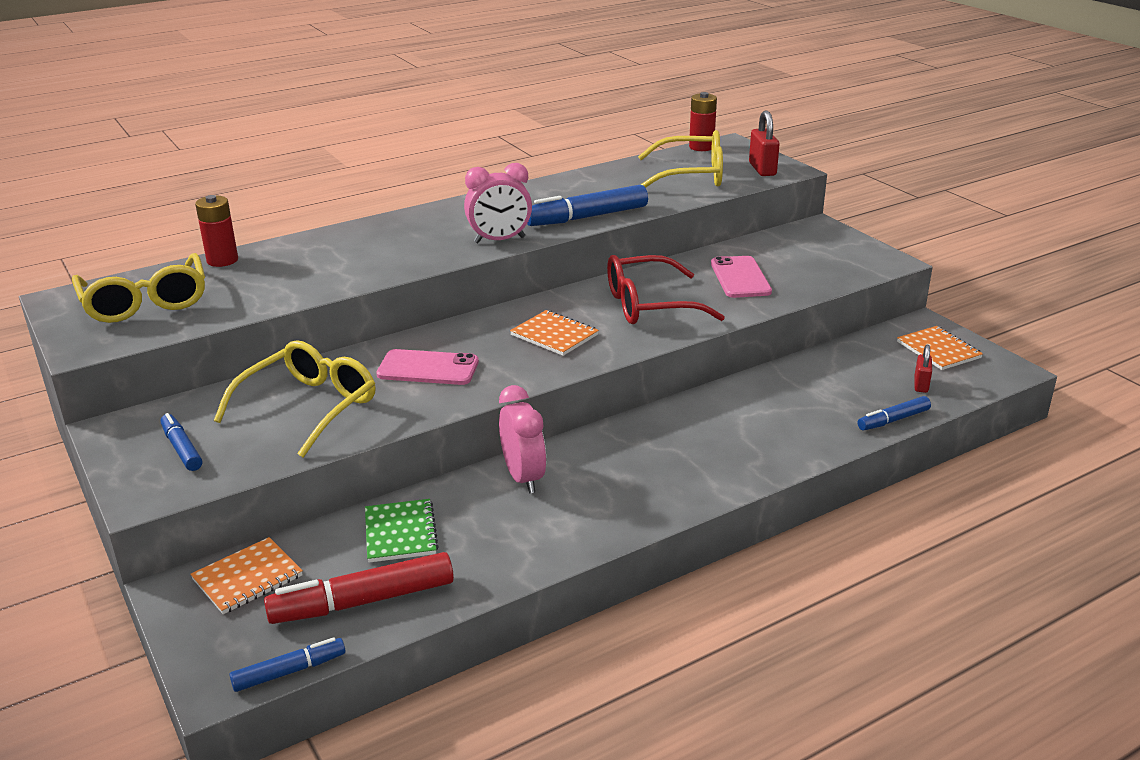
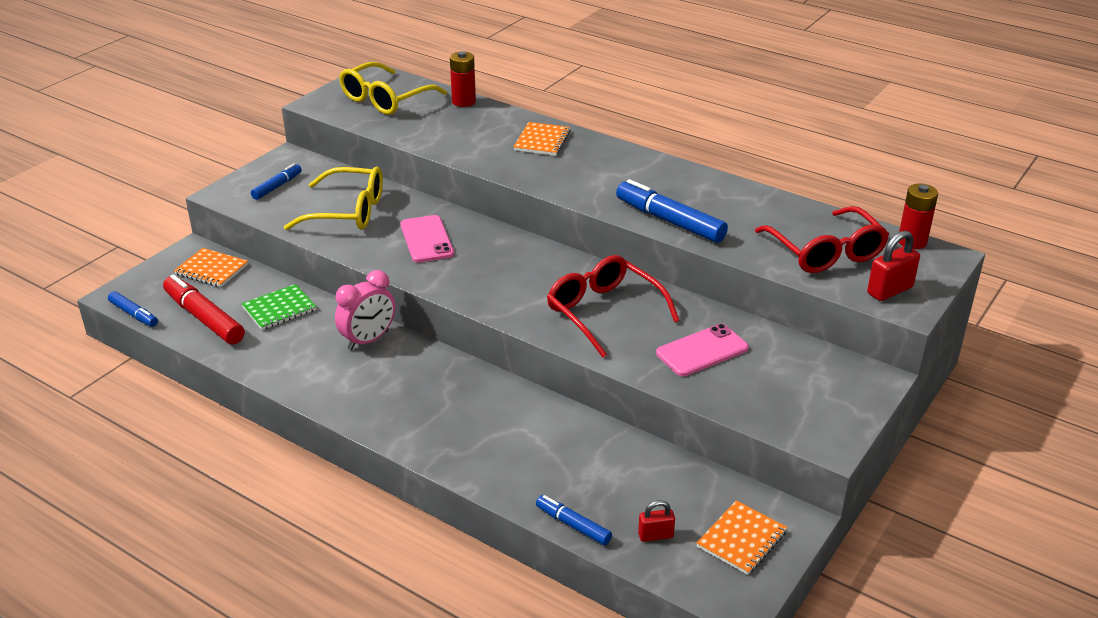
camera: 65 degrees right, 5 degrees up
pink clock [464,163,532,243] -> none
orange notebook [510,310,599,356] -> orange notebook moved to [514,122,571,156]
yellow glasses [638,130,723,188] -> red glasses [755,206,889,273]

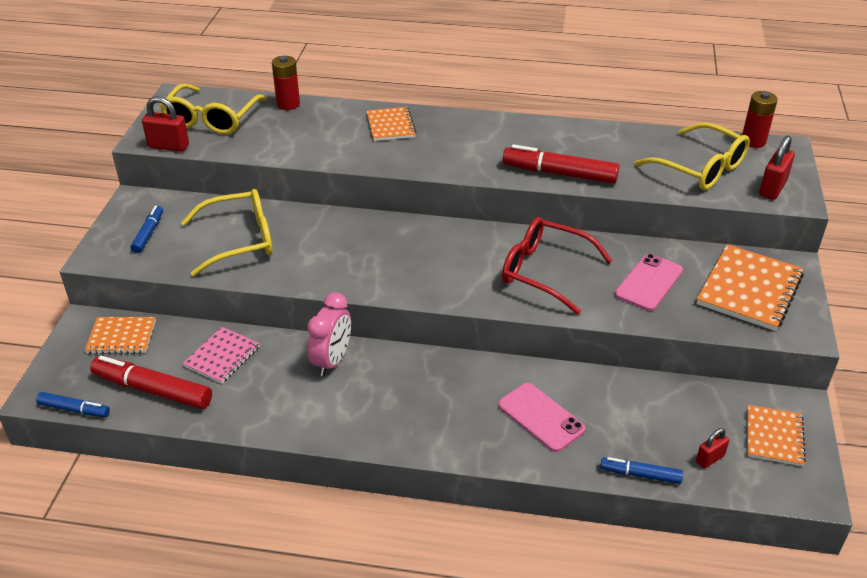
camera: 25 degrees left, 5 degrees up
green notebook [241,284,316,330] -> pink notebook [183,327,260,384]
pink phone [400,215,454,263] -> pink phone moved to [498,383,586,452]
blue marker [616,179,728,243] -> red marker [502,144,619,183]
red glasses [755,206,889,273] -> yellow glasses [634,123,750,190]
none -> red padlock [142,96,189,152]
none -> orange notebook [697,244,804,331]

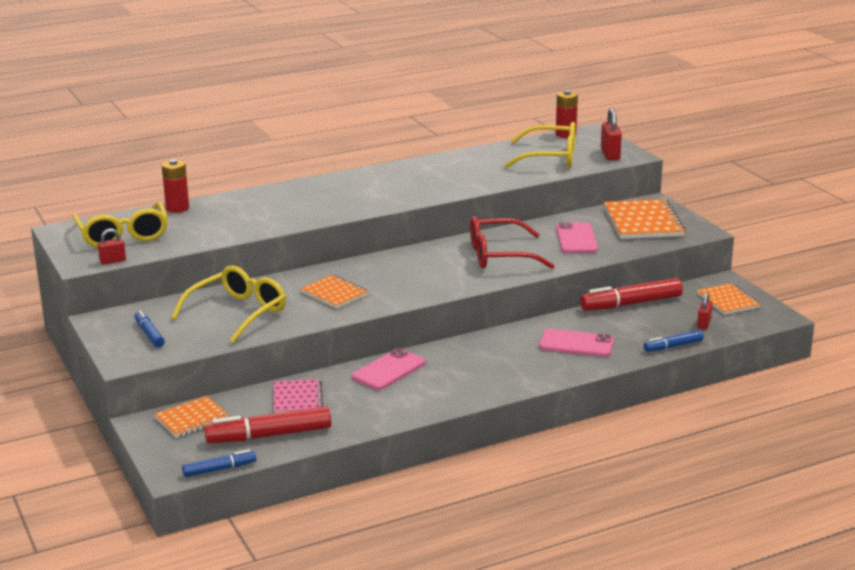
camera: 35 degrees left, 15 degrees down
red padlock [142,96,189,152] -> red padlock [98,228,126,265], size x0.62
pink clock [307,292,351,376] -> pink phone [352,348,425,390]
orange notebook [367,107,417,141] -> orange notebook moved to [300,275,369,309]
red marker [502,144,619,183] -> red marker moved to [580,278,683,311]

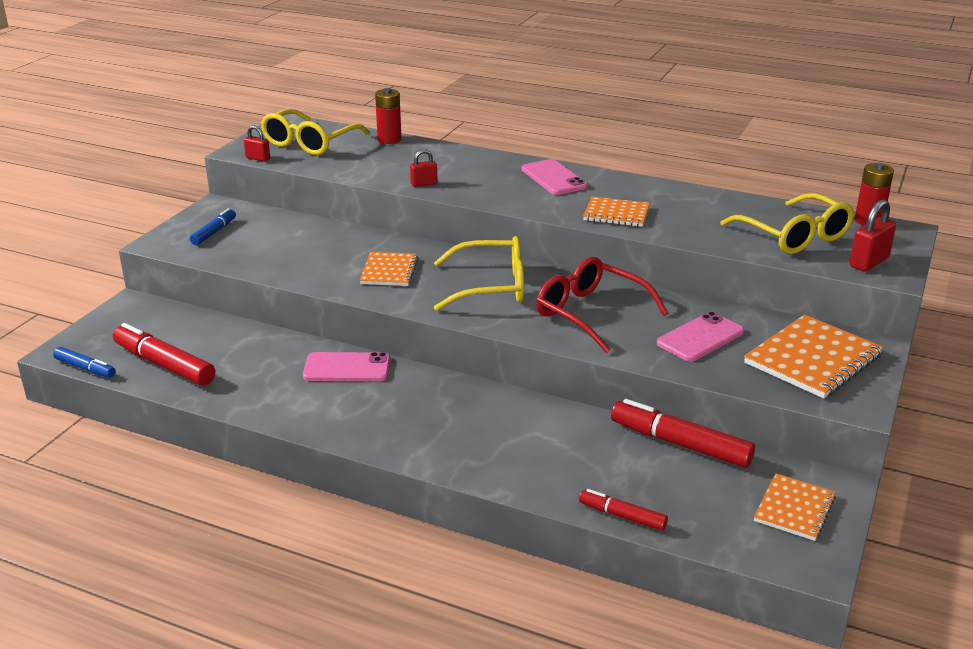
camera: 50 degrees right, 5 degrees up
orange notebook [154,396,229,438] -> orange notebook moved to [583,197,650,227]
yellow glasses [171,265,286,343] -> yellow glasses moved to [434,236,524,311]
pink notebook [274,379,323,413] -> none
pink phone [539,329,614,357] -> pink phone moved to [522,159,587,195]
blue marker [644,330,703,352] -> red marker [579,489,668,531]
red padlock [697,292,713,329] -> red padlock moved to [410,149,437,187]

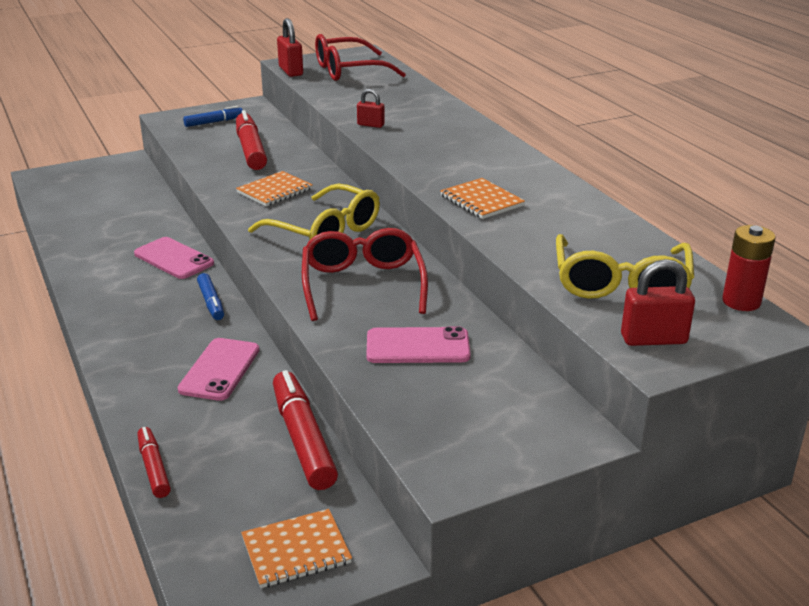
camera: 40 degrees right, 0 degrees up
blue marker [53,347,116,378] -> blue marker moved to [197,273,224,320]
red marker [113,323,215,386] -> red marker moved to [236,110,267,170]
red padlock [244,125,270,162] -> red padlock [277,18,303,77], size x1.61
yellow glasses [261,109,370,155] -> red glasses [315,34,406,81]
red battery [375,88,402,144] -> none
pink phone [522,159,587,195] -> pink phone moved to [177,338,259,401]
orange notebook [744,315,884,399] -> none

